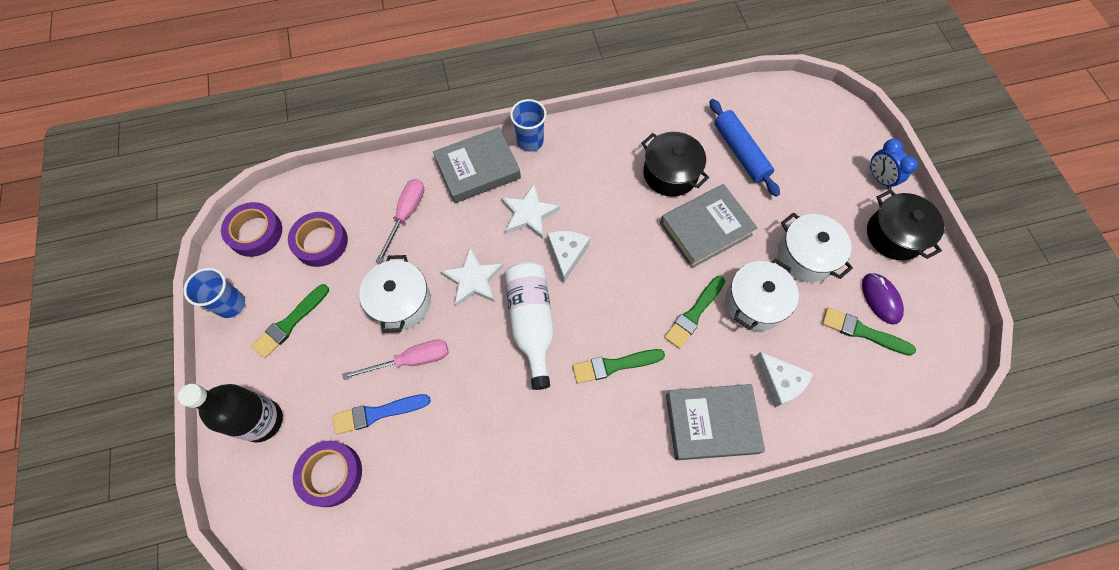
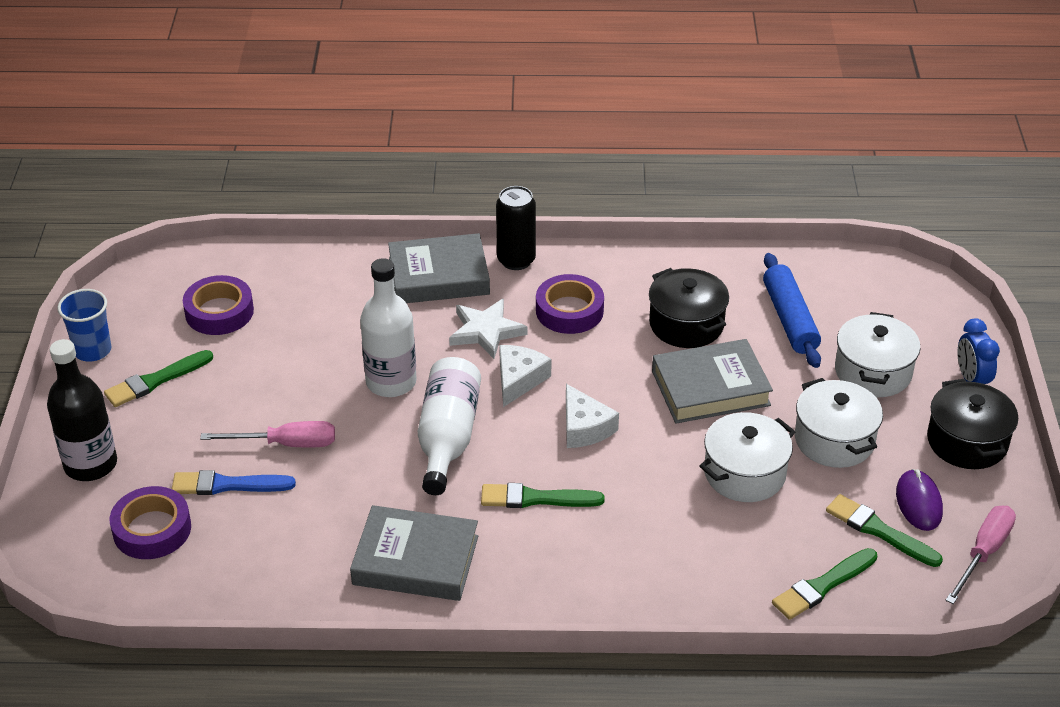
camera: 15 degrees right, 25 degrees down
purple tape [221,202,282,257] -> purple tape moved to [536,274,604,334]
white pot [359,255,431,333] -> white pot moved to [835,312,920,397]
pink screwdriver [376,179,424,263] -> pink screwdriver moved to [945,506,1016,604]
white star [440,247,503,307] -> white bottle [360,258,417,397]
blue cup [510,99,547,152] -> black can [496,186,536,270]
green brush [664,276,725,349] -> green brush moved to [772,548,877,620]
grey book [666,384,765,460] -> grey book moved to [350,505,478,601]
white cheese [755,352,813,407] -> white cheese moved to [566,384,619,448]

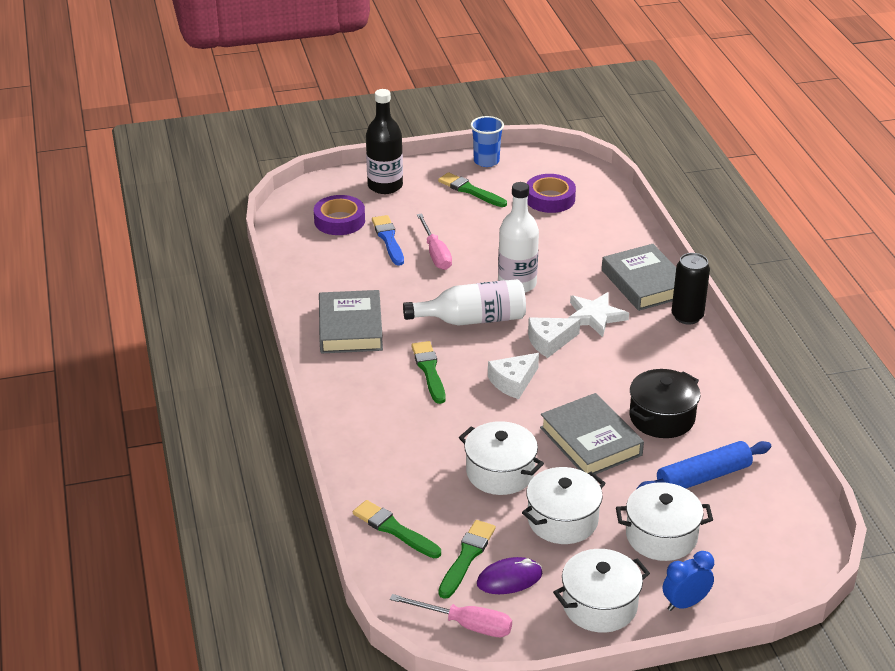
camera: 75 degrees right, 5 degrees down
white cheese [499,345,551,407] -> white cheese turned 150 degrees clockwise [528,317,580,358]
purple tape [536,274,604,334] -> none
black pot [927,379,1018,469] -> white pot [553,549,650,633]

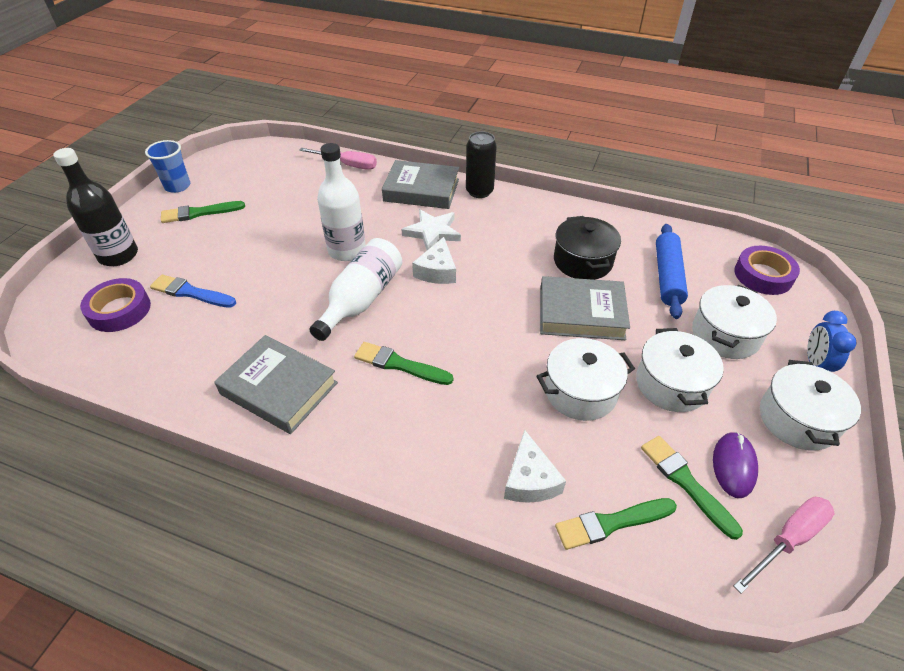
camera: 55 degrees left, 10 degrees up
pink screwdriver [417,214,452,270] -> pink screwdriver moved to [299,148,377,170]
white cheese [488,353,539,399] -> white cheese moved to [504,430,566,503]
purple tape [527,174,576,213] -> purple tape moved to [734,246,800,295]

